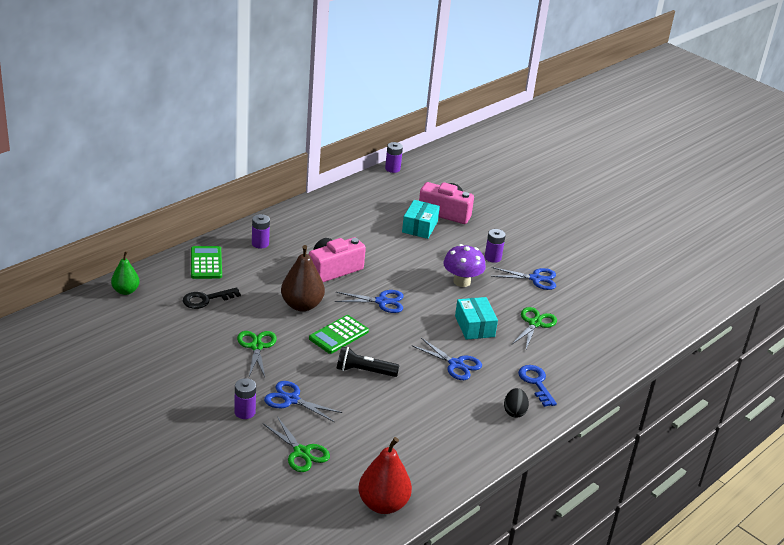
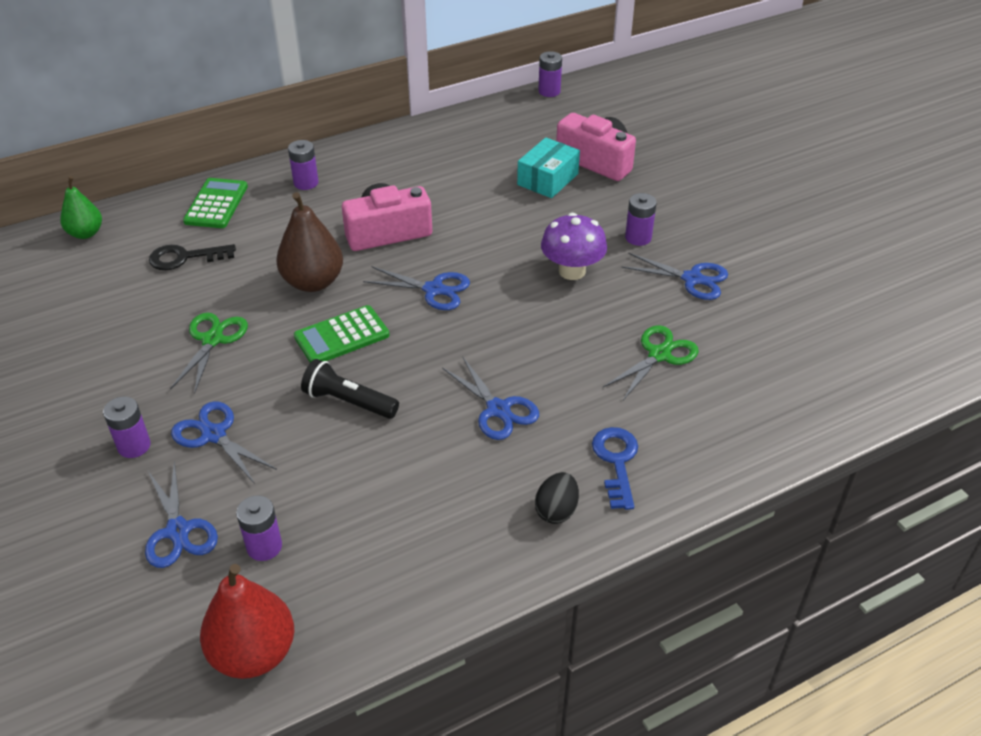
camera: 20 degrees right, 10 degrees up
green scissors [263,416,330,472] -> blue scissors [145,461,218,568]
turquoise box [455,297,498,340] -> none
none -> purple battery [236,495,282,561]

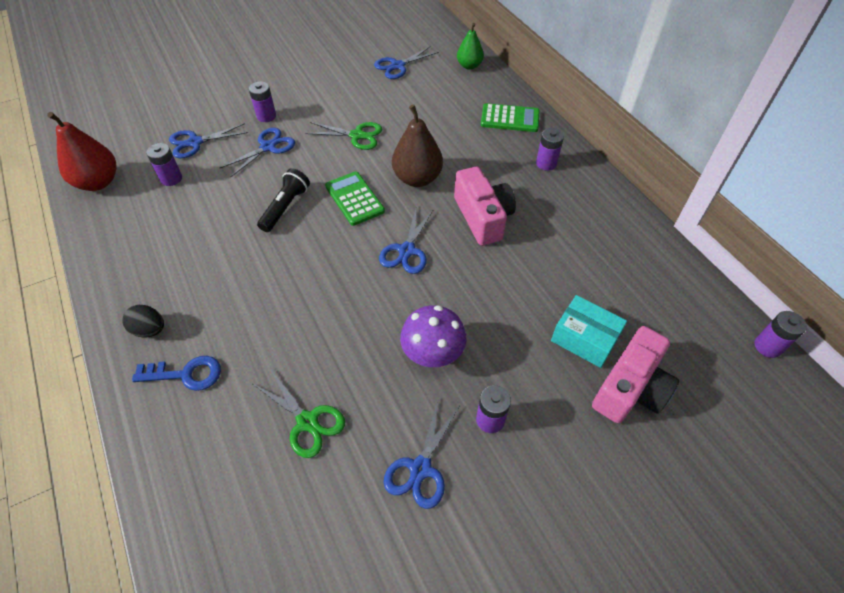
camera: 90 degrees right, 10 degrees up
black key [149,244,236,270] -> none
blue scissors [442,356,539,440] -> blue scissors moved to [374,47,439,79]

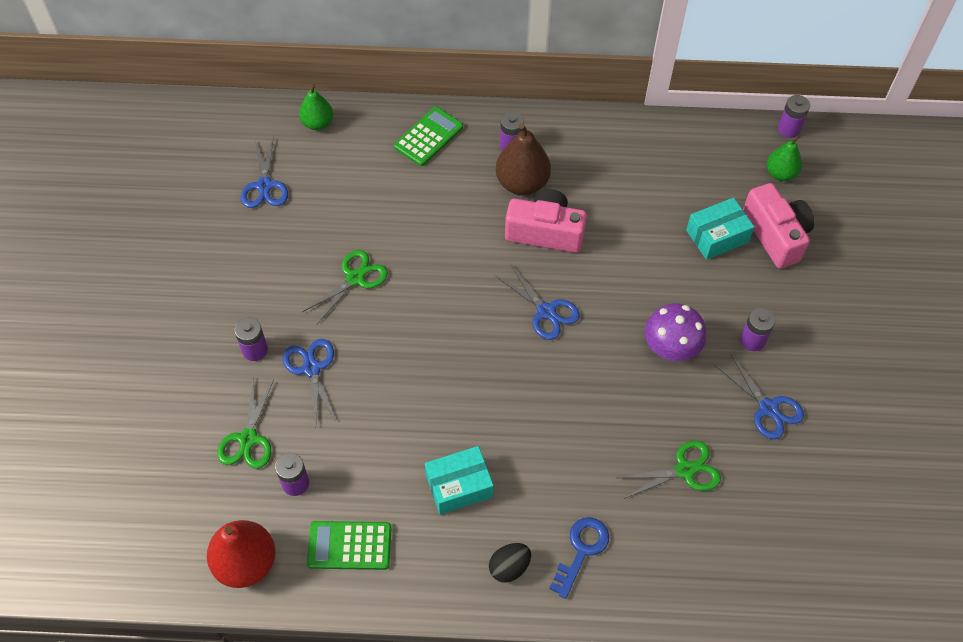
camera: 60 degrees left, 5 degrees up
blue scissors [169,123,248,158] -> green scissors [217,378,274,469]
black flashlight [257,168,310,232] -> none
green calculator [325,171,385,226] -> green calculator moved to [307,521,392,570]
brown pear [392,104,443,187] -> brown pear moved to [496,123,551,195]
none -> turquoise box [425,446,494,515]
none -> green pear [767,135,802,181]

